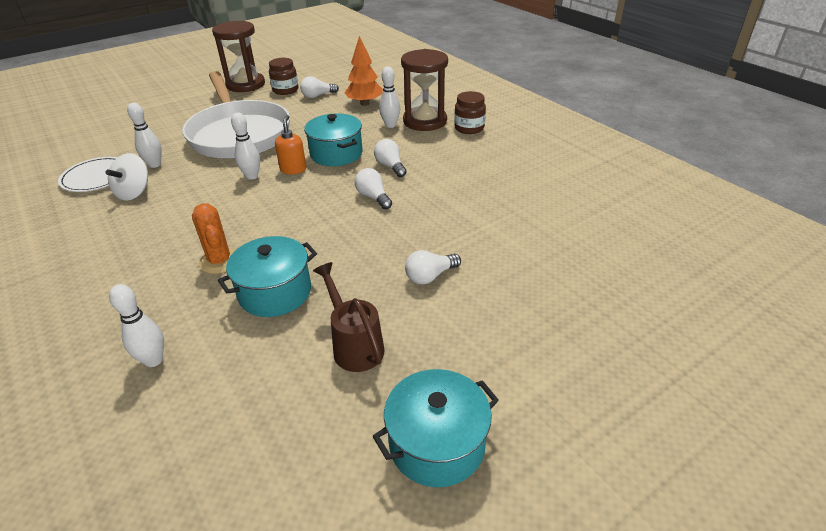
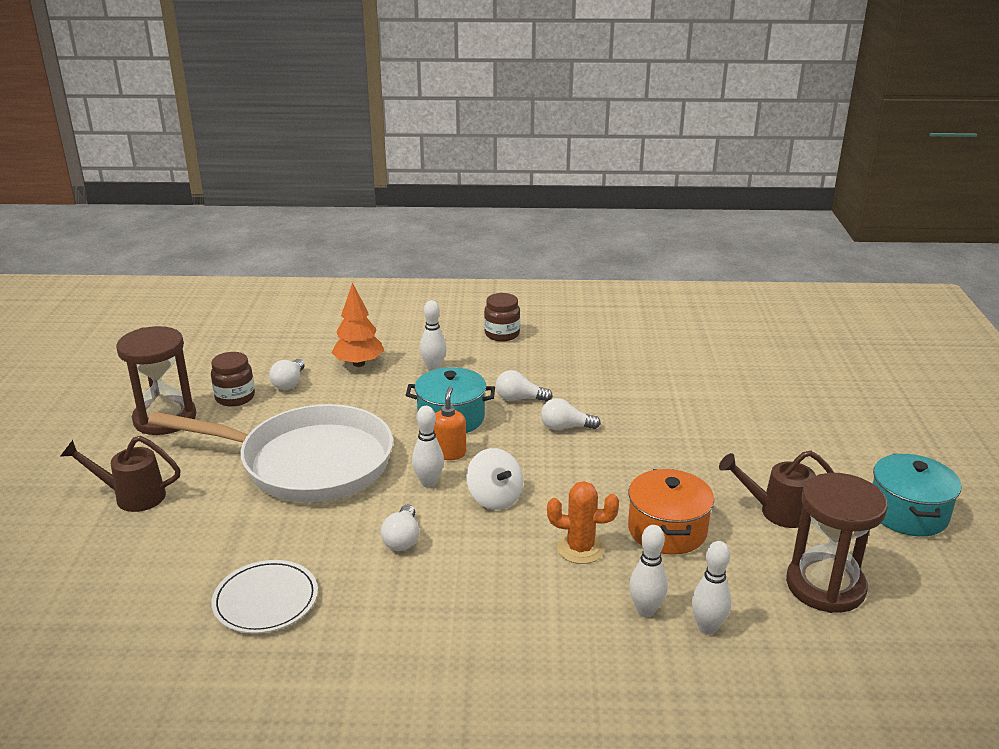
camera: 55 degrees left, 10 degrees down
white spinning top [106,153,148,201] -> white spinning top moved to [466,448,523,510]
white bowling pin [127,103,162,168] -> white bowling pin moved to [629,525,668,617]
turquoise pot [218,236,317,317] -> orange pot [628,469,714,555]
orange soap dispenser [275,115,306,174] -> orange soap dispenser turned 60 degrees clockwise [434,387,466,460]
brown hourglass [401,49,448,131] -> brown hourglass moved to [786,473,888,613]
white light bulb [405,250,461,284] -> white light bulb moved to [381,505,419,551]
none -> brown watering can [60,436,181,512]

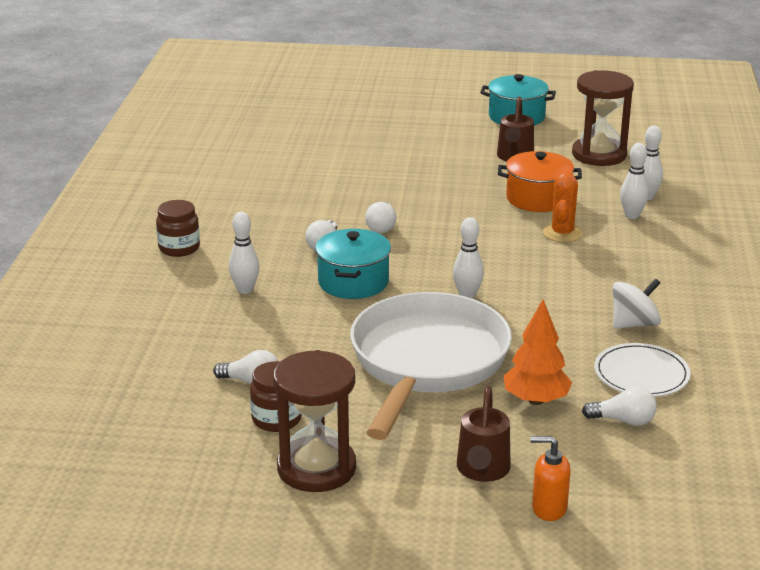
camera: 85 degrees left, 0 degrees up
orange tree [332,283,384,367] -> orange tree moved to [504,300,572,405]
white light bulb [381,505,419,551] -> white light bulb moved to [582,387,657,426]
orange soap dispenser [434,387,466,460] -> orange soap dispenser moved to [530,436,571,521]
white spinning top [466,448,523,510] -> white spinning top moved to [613,278,661,329]

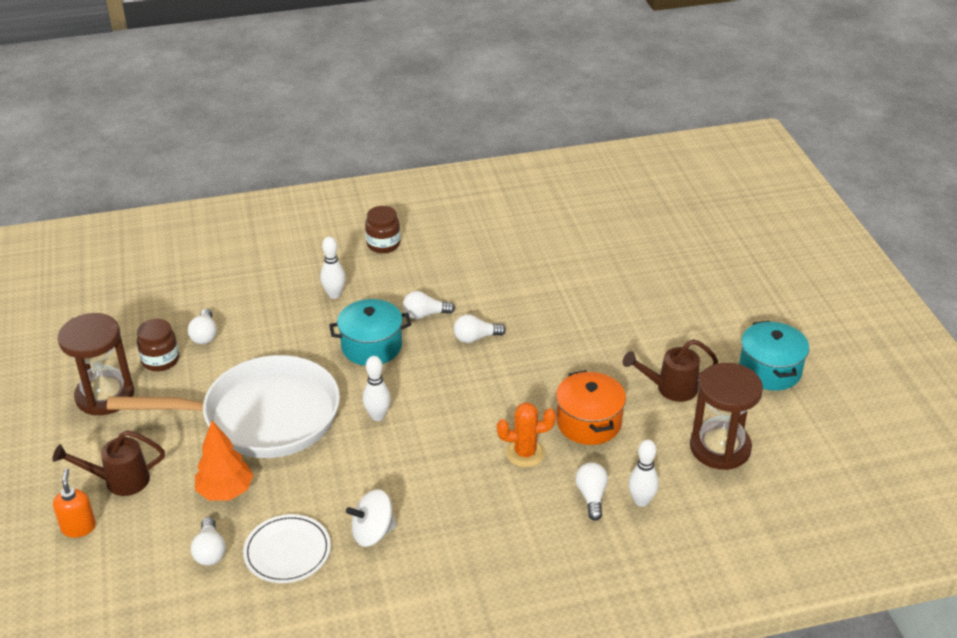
camera: 70 degrees right, 10 degrees up
white spinning top [613,278,661,329] -> white spinning top turned 120 degrees clockwise [346,489,397,547]
white bowling pin [620,143,649,219] -> white light bulb [575,462,608,521]

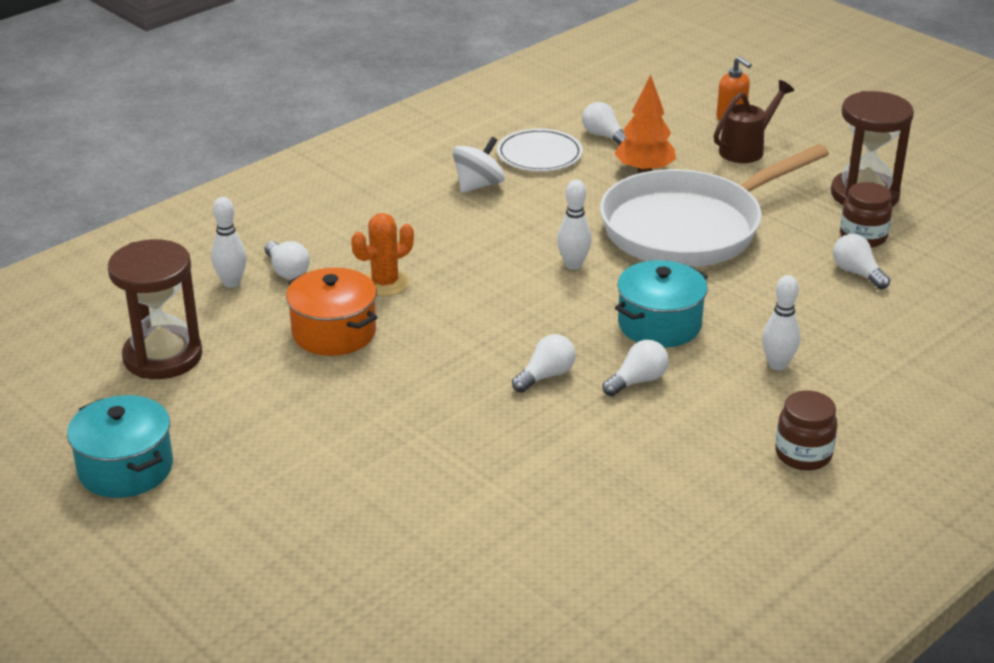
camera: 150 degrees right, 5 degrees down
brown watering can [623,339,718,402] -> none

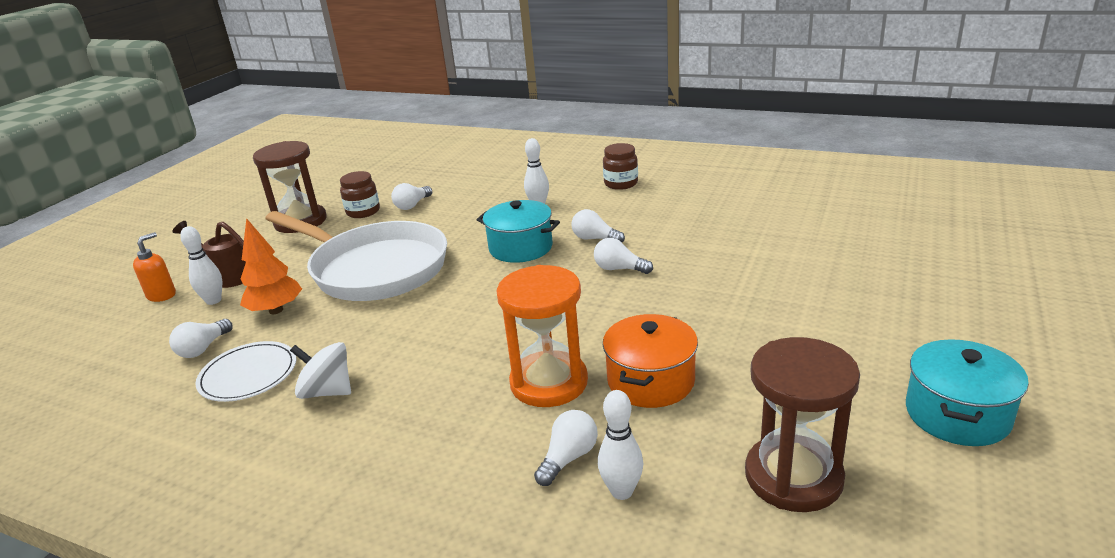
camera: 110 degrees left, 5 degrees down
orange cactus [351,213,414,296] -> orange hourglass [496,265,588,407]
white bowling pin [557,180,592,270] -> white bowling pin moved to [180,226,222,305]

